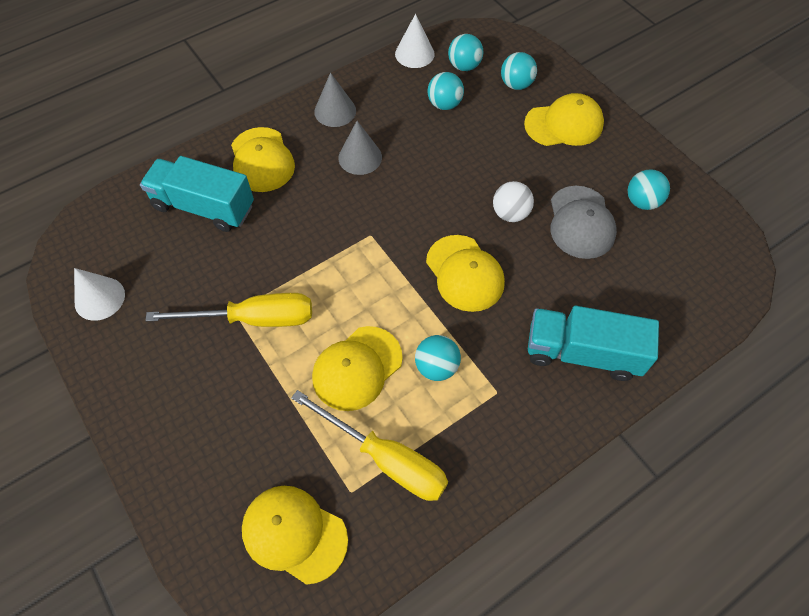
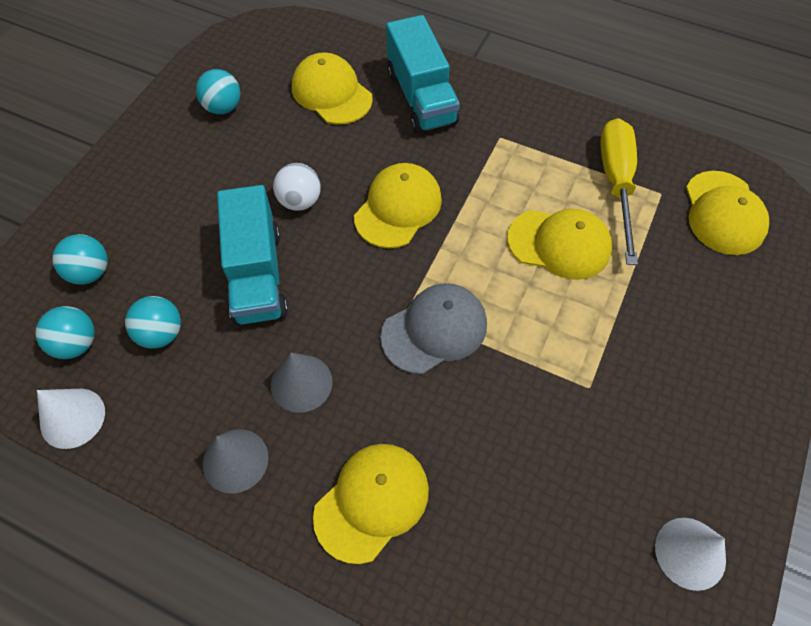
camera: 120 degrees left, 0 degrees up
turquoise truck [140,156,254,232] -> turquoise truck moved to [217,185,288,325]
yellow screwdriver [145,293,312,327] -> none
turquoise ball [415,335,461,381] -> none
yellow cap [524,93,604,146] -> yellow cap moved to [292,52,373,124]
grey cap [551,186,617,259] -> grey cap moved to [380,283,487,374]

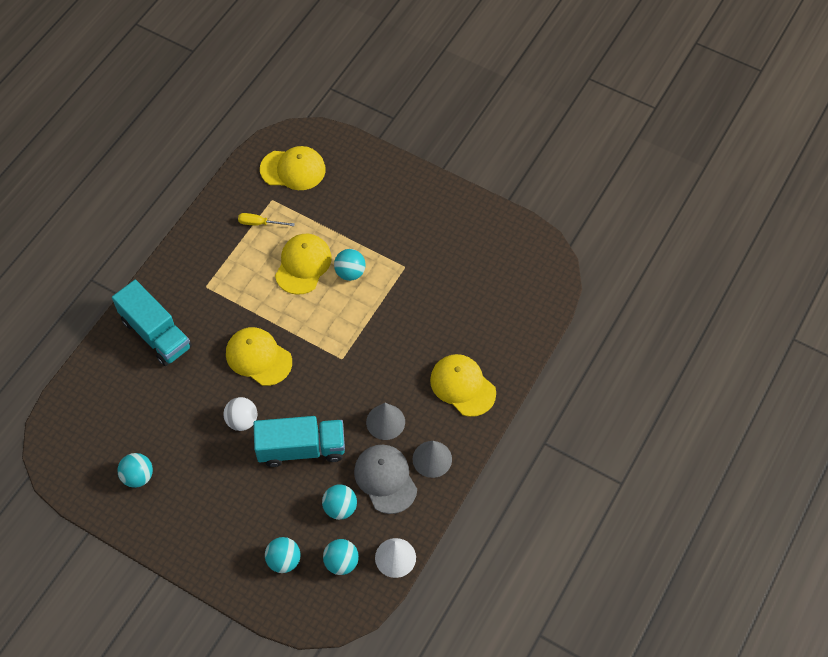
camera: 85 degrees left, 0 degrees up
yellow cap [292,52,373,124] -> none
grey cap [380,283,487,374] -> grey cap moved to [354,445,417,514]
turquoise truck [386,15,460,134] -> turquoise truck turned 60 degrees clockwise [112,280,192,366]
yellow screwdriver [600,118,638,265] -> yellow screwdriver [238,213,295,226], size x0.49
white cone [655,518,726,591] -> none
none -> turquoise ball [334,249,366,281]

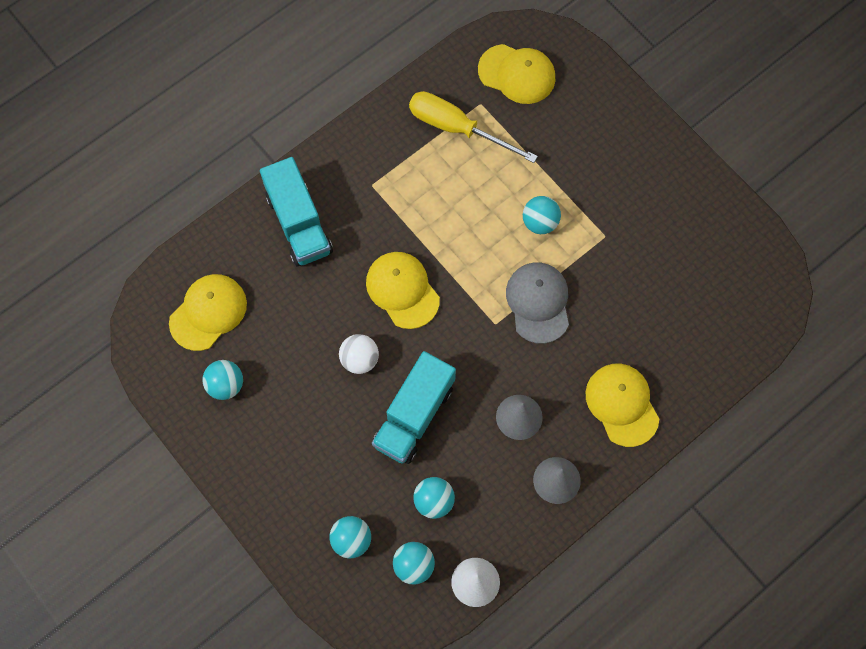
camera: 20 degrees right, 10 degrees up
yellow screwdriver [238,213,295,226] -> yellow screwdriver [409,91,538,163], size x2.03
turquoise truck [253,416,345,467] -> turquoise truck turned 105 degrees clockwise [372,351,456,464]
yellow cap [275,234,332,295] -> yellow cap moved to [169,274,247,351]
grey cap [354,445,417,514] -> grey cap moved to [506,263,569,344]

